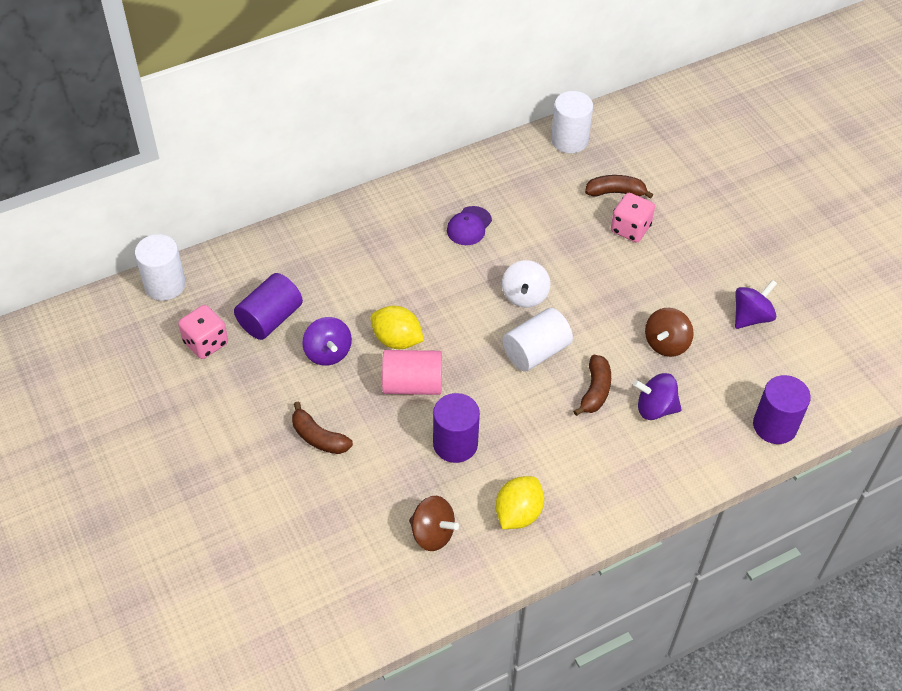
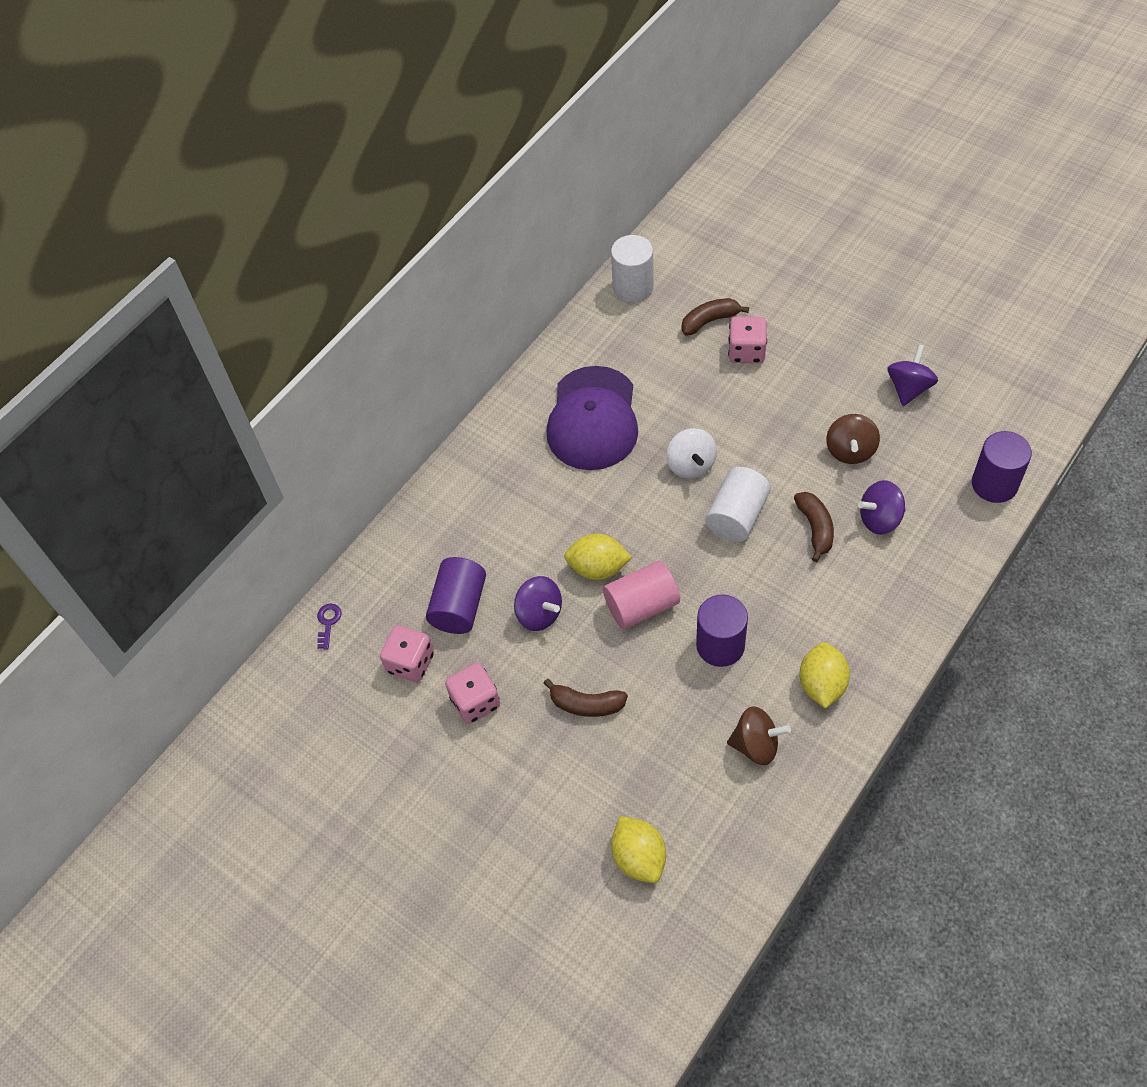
camera: 20 degrees left, 5 degrees up
white cylinder [135,234,186,301] -> purple key [317,604,342,650]
purple cap [447,206,492,245] -> purple cap [547,366,638,470], size x2.18
none -> pink dice [445,663,500,724]
none -> yellow lemon [611,816,666,883]

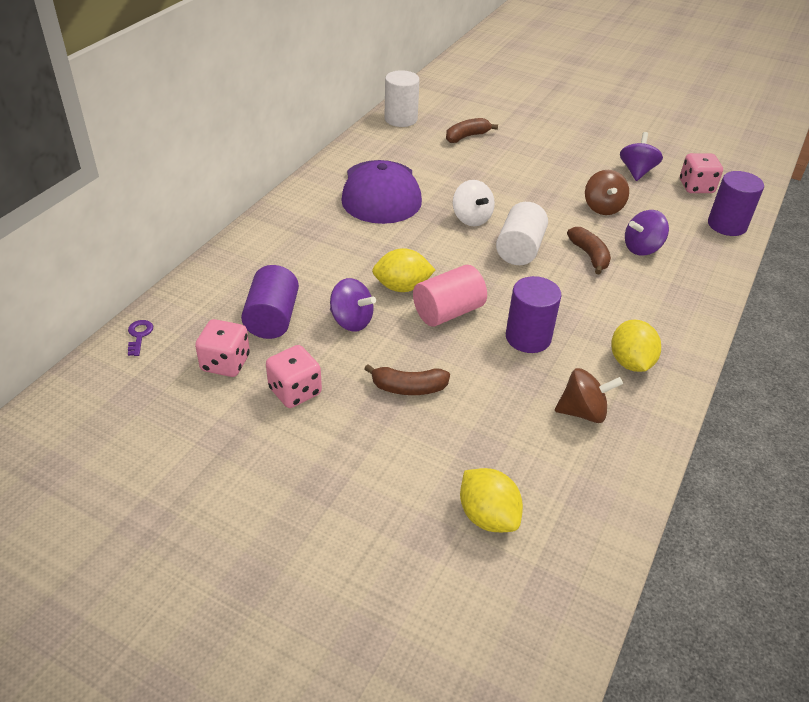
camera: 15 degrees left, 15 degrees down
pink dice [728,316,767,363] -> pink dice moved to [680,153,723,193]

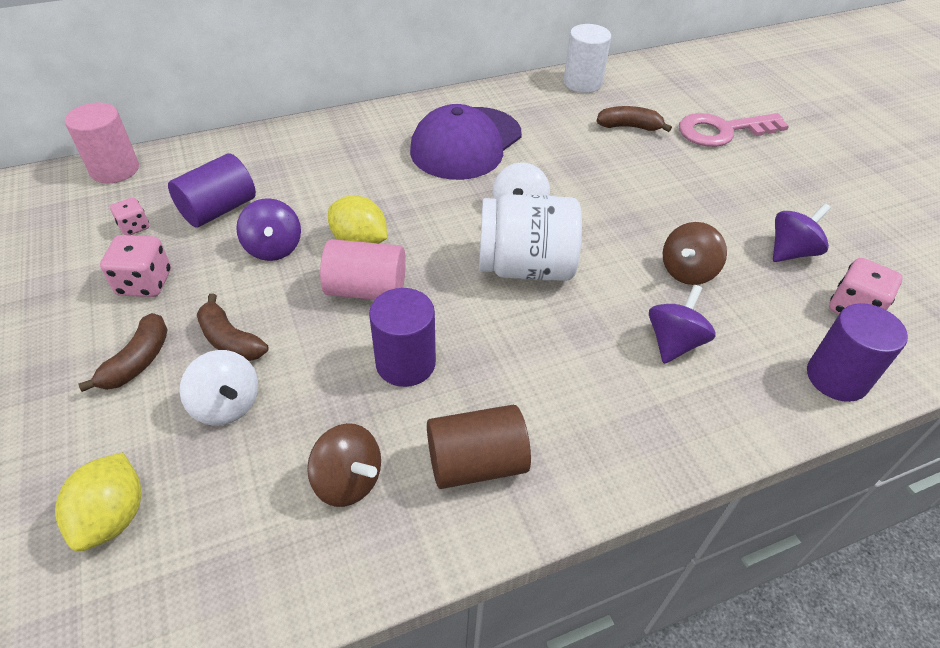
camera: 40 degrees right, 5 degrees up
purple key [128,320,153,356] -> pink cylinder [65,103,139,183]
pink dice [195,319,250,377] -> pink dice [110,197,150,235], size x0.61
white cylinder [496,202,548,265] -> white jar [479,194,582,281]
brown banana [567,227,611,274] -> brown banana moved to [78,313,168,392]
yellow lemon [611,320,661,372] -> brown cylinder [427,405,531,489]
purple spinning top [625,210,669,256] -> purple spinning top turned 105 degrees clockwise [649,285,716,364]
none -> white spinning top [180,350,258,426]
none -> pink key [679,113,789,147]

